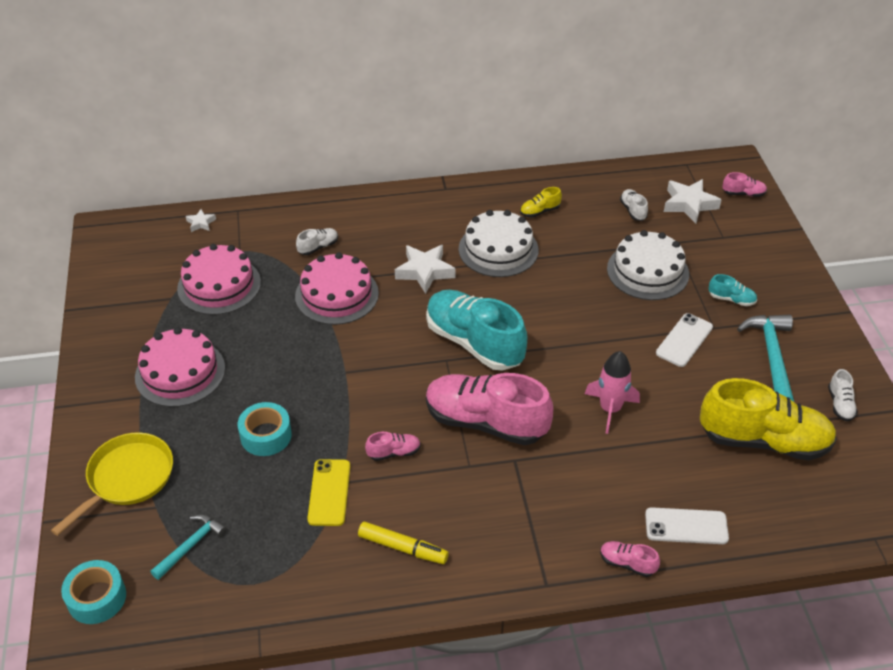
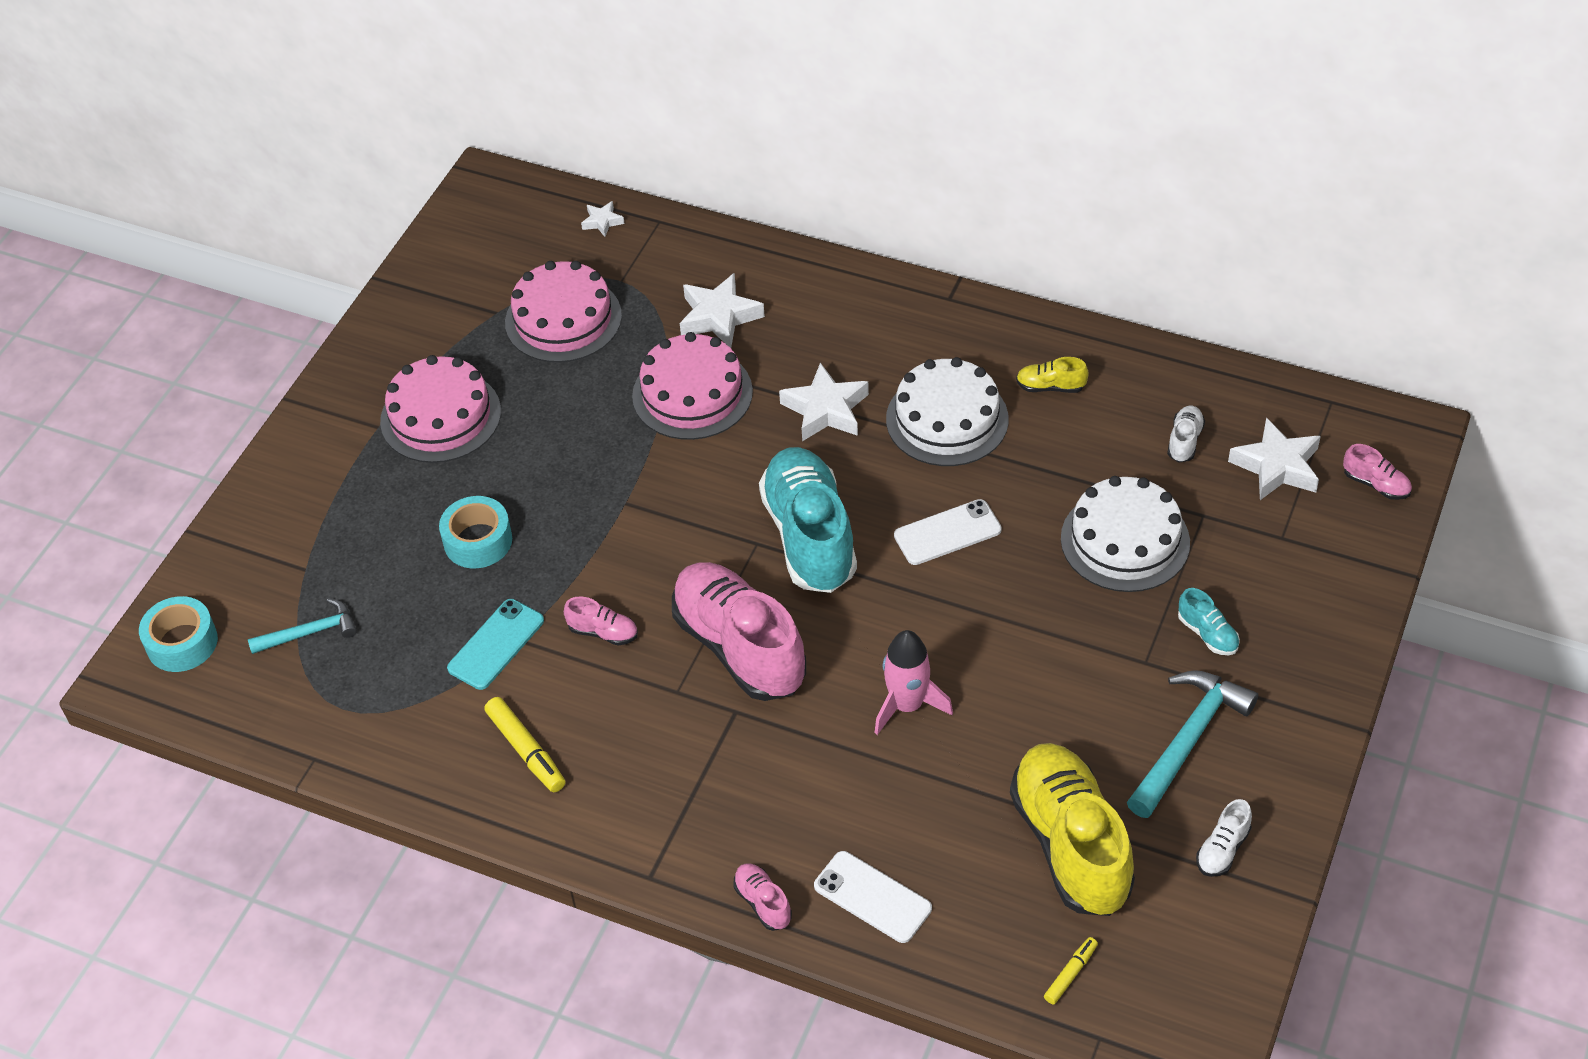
camera: 35 degrees right, 5 degrees up
yellow pan [51,433,173,536] -> none
white shoe [296,228,338,255] -> white star [680,273,765,348]
yellow phone [307,459,350,526] -> turquoise phone [447,599,544,690]
white phone [656,313,713,367] -> white phone moved to [894,499,1002,565]
yellow shoe [700,378,837,460] -> yellow shoe turned 150 degrees counterclockwise [1010,743,1135,916]
none -> yellow marker [1044,937,1098,1004]

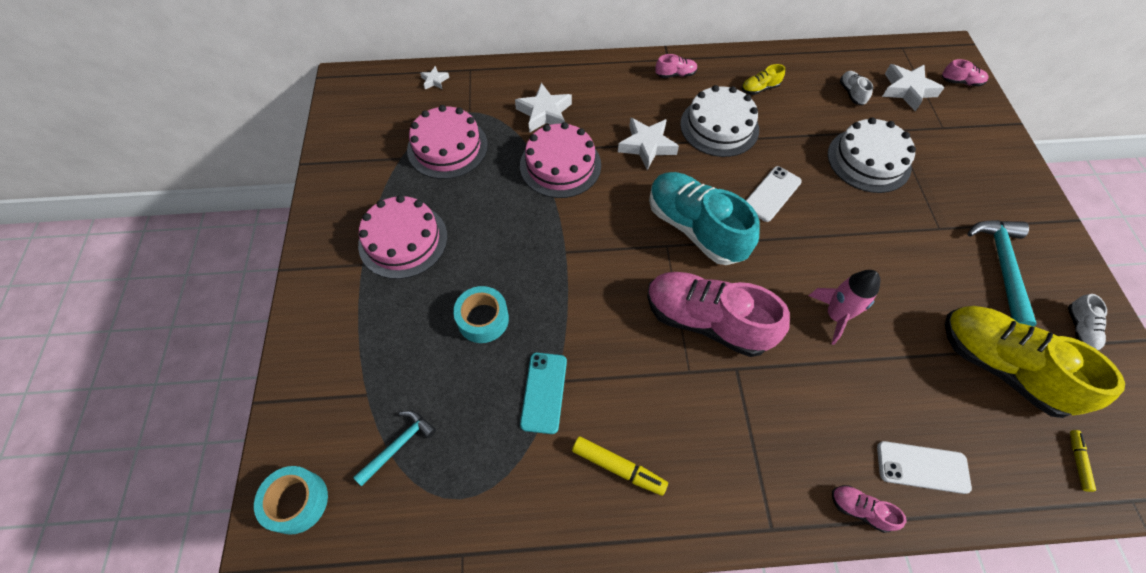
camera: 30 degrees left, 10 degrees up
pink shoe [564,596,638,646] -> pink shoe moved to [655,54,698,78]
turquoise shoe [1178,588,1240,655] -> none

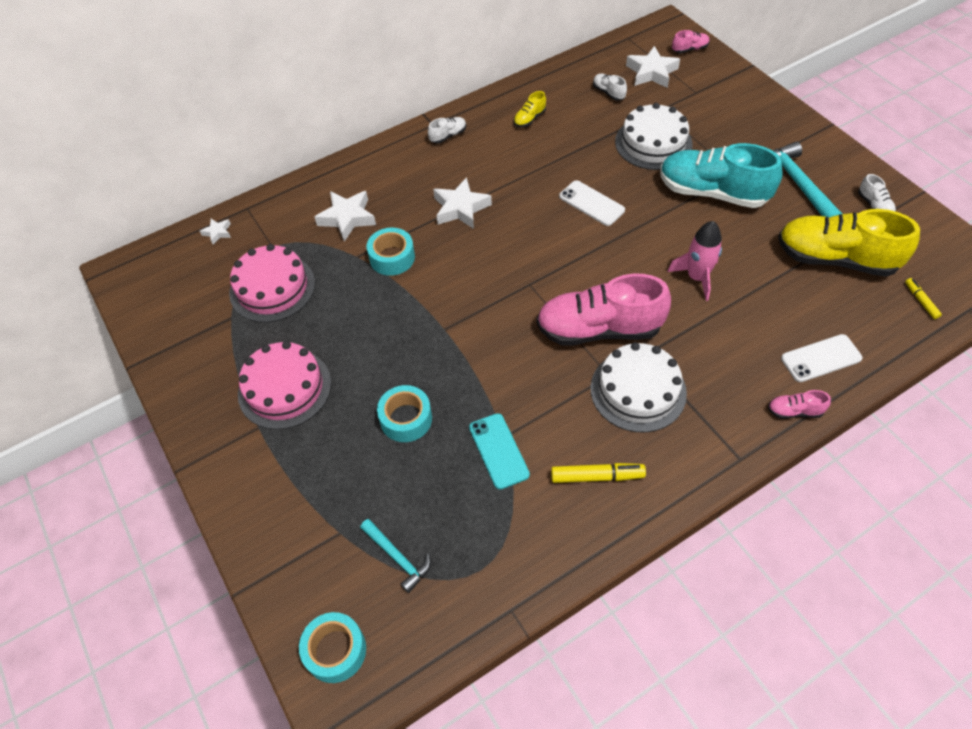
camera: 25 degrees left, 5 degrees down
turquoise hammer [353,410,436,486] -> turquoise hammer turned 120 degrees clockwise [360,519,431,593]
pink cake [520,122,601,198] -> turquoise tape [367,228,415,276]
turquoise shoe [649,172,760,265] -> turquoise shoe moved to [660,143,783,208]
pink shoe [655,54,698,78] -> white shoe [428,117,466,144]
white cake [680,85,759,157] -> white cake moved to [591,342,687,433]
white phone [746,166,802,222] -> white phone turned 60 degrees counterclockwise [559,180,625,226]

